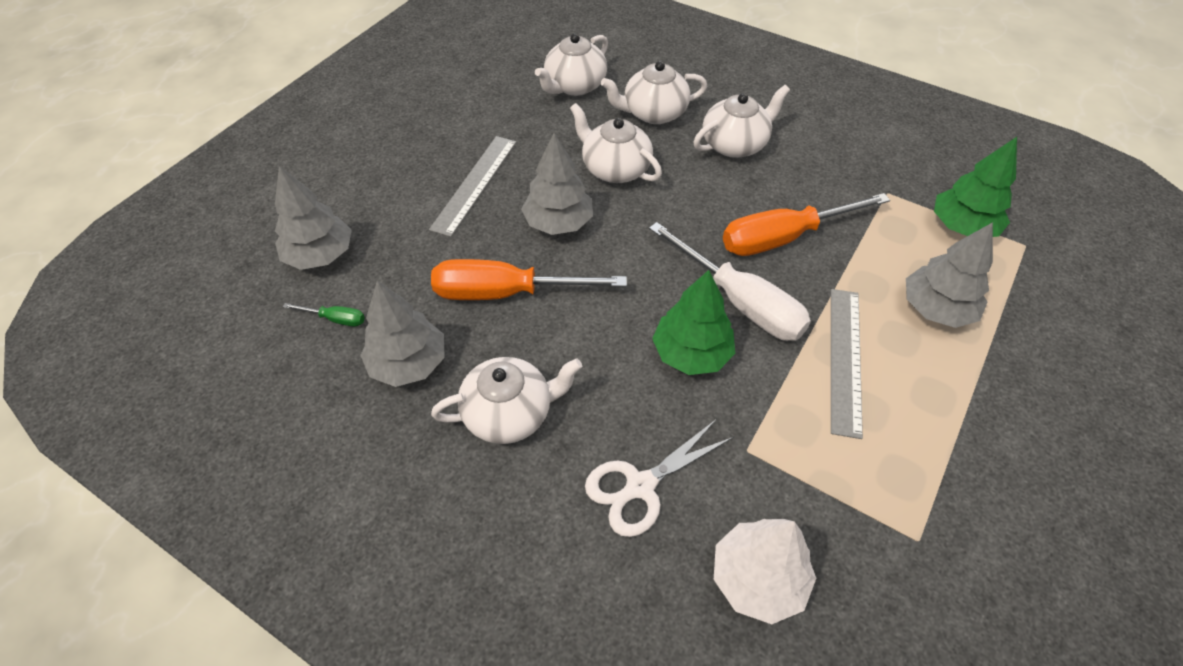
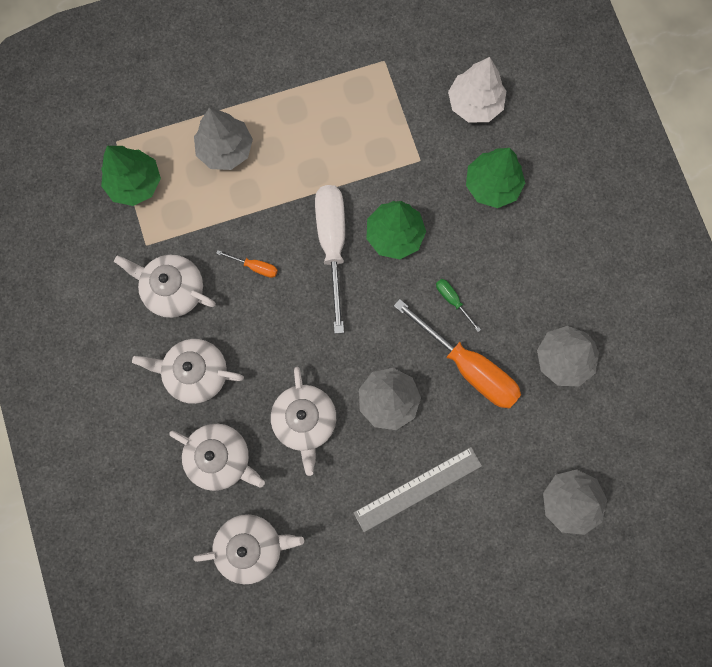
camera: 140 degrees left, 25 degrees up
green screwdriver [283,303,365,327] -> green screwdriver moved to [436,279,481,332]
white teapot [431,357,582,444] -> white teapot moved to [114,255,216,318]
white scissors [585,420,734,537] -> green tree [466,148,525,208]
orange screwdriver [723,193,890,256] -> orange screwdriver [216,250,278,278], size x0.43
grey ruler [831,289,863,439] -> none

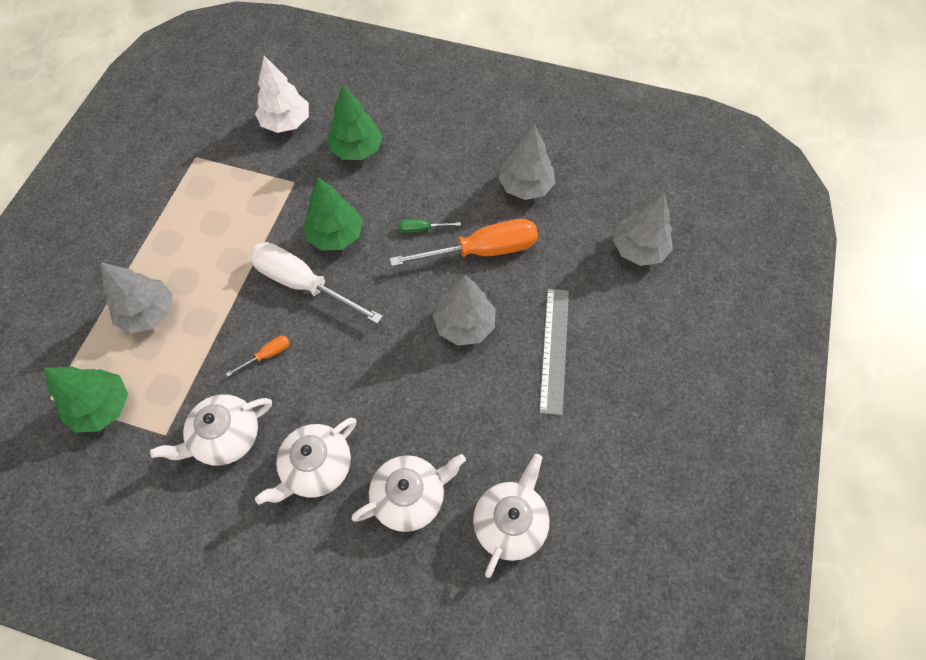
camera: 55 degrees left, 15 degrees down
white teapot [271,367,336,476] -> none

